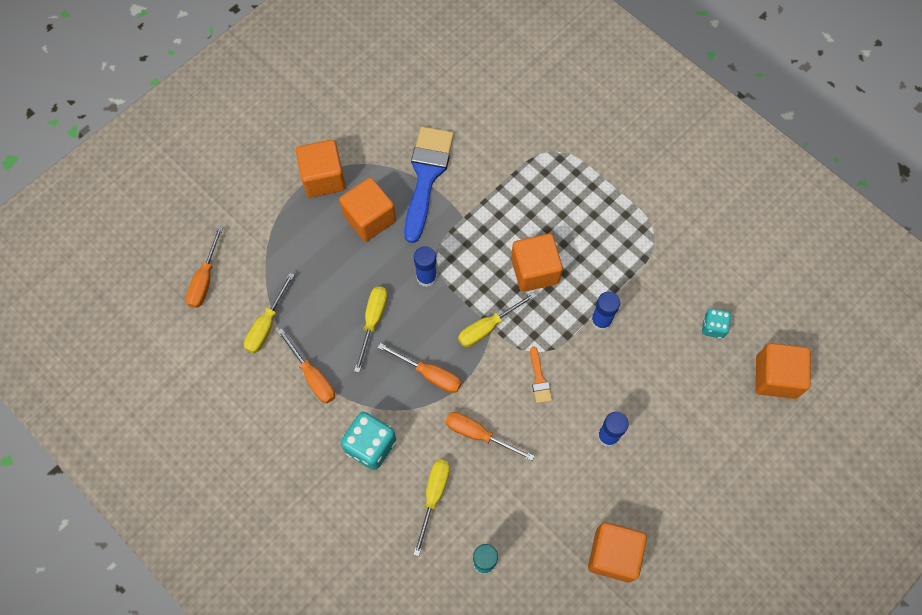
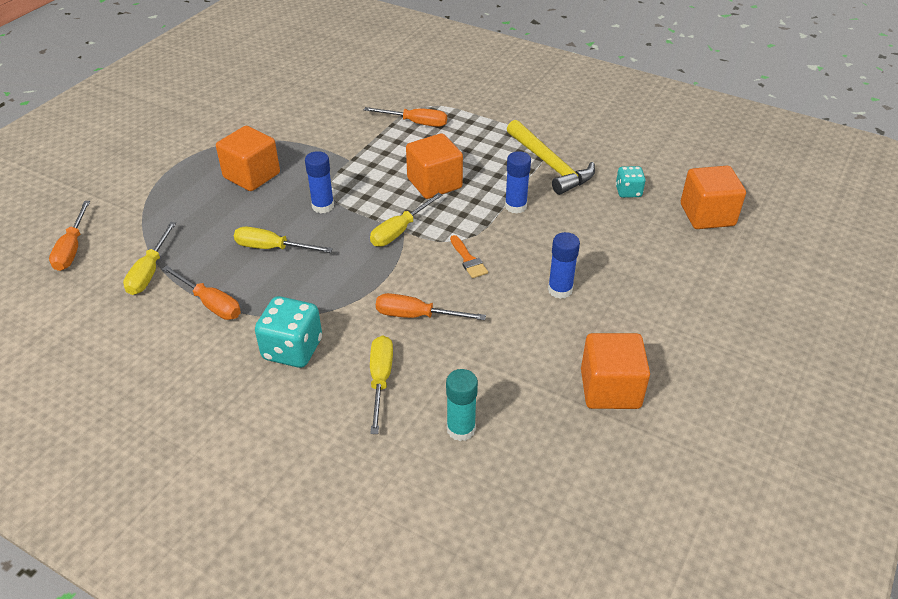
camera: 15 degrees left, 25 degrees down
orange cube [296,140,346,197] -> none
yellow screwdriver [354,286,387,373] -> yellow screwdriver turned 75 degrees counterclockwise [234,227,333,253]
orange screwdriver [378,343,461,393] -> orange screwdriver moved to [364,107,447,127]
blue brush [404,126,454,243] -> none
none -> yellow hammer [507,120,595,195]

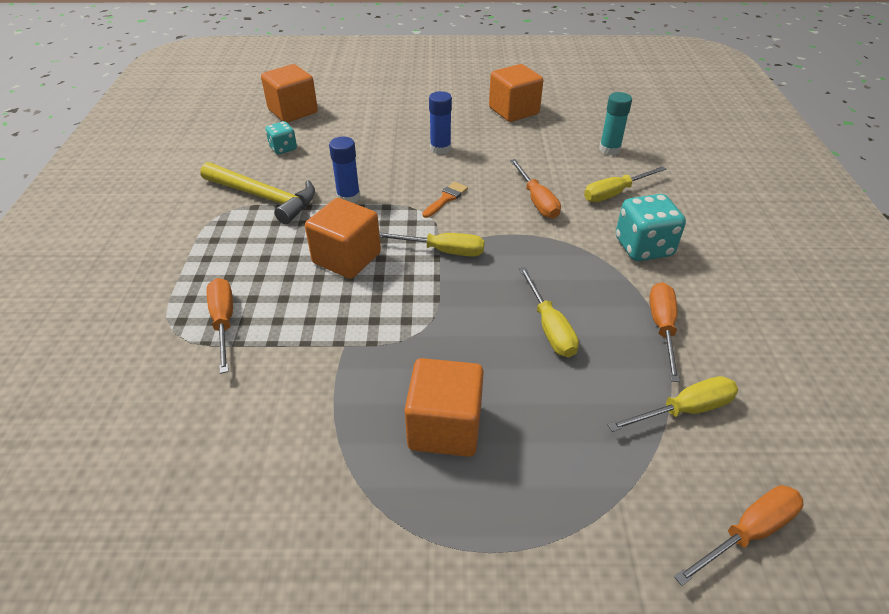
camera: 120 degrees left, 0 degrees up
blue glue stick [305,151,334,213] -> none
yellow hammer [507,120,595,195] -> yellow hammer turned 90 degrees clockwise [200,162,315,224]

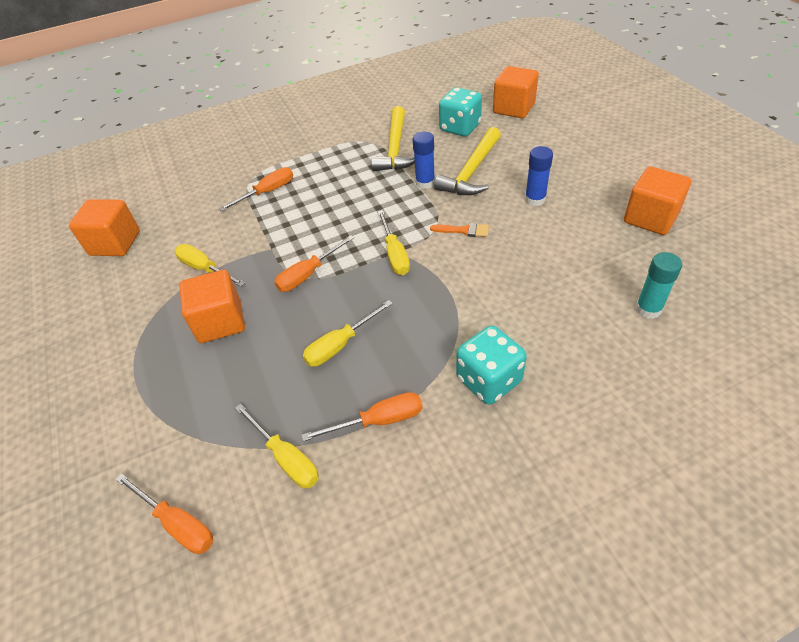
camera: 70 degrees right, 5 degrees up
turquoise dice [265,121,297,154] -> turquoise dice [439,88,482,137], size x1.71
orange cube [305,198,381,279] -> orange cube moved to [69,199,140,256]
orange screwdriver [510,159,561,219] -> orange screwdriver moved to [274,235,354,292]
yellow screwdriver [584,166,666,202] -> yellow screwdriver moved to [175,244,245,287]
none -> yellow hammer [434,127,501,195]

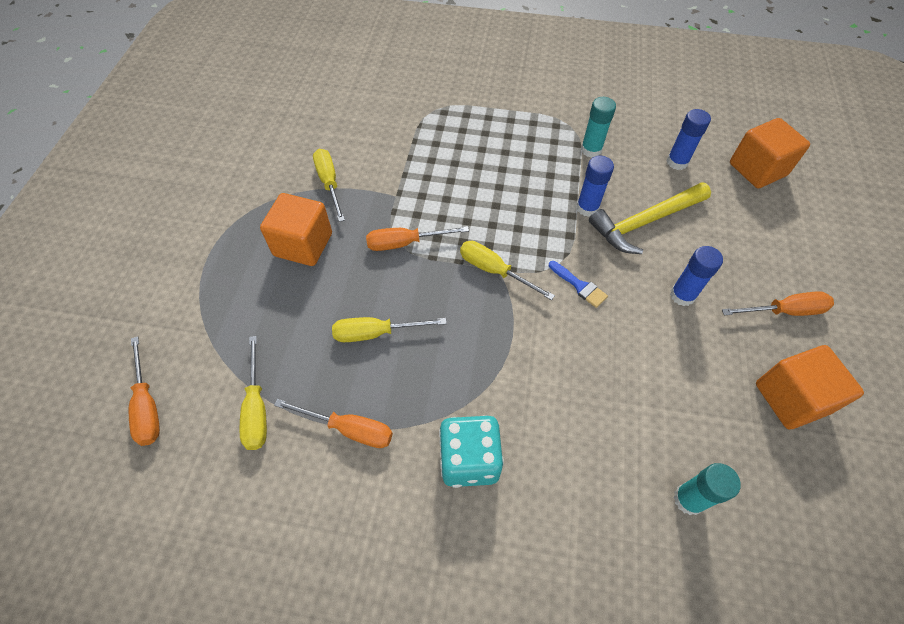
camera: 30 degrees right, 10 degrees up
orange cube [69,199,140,256] -> none
orange screwdriver [219,167,293,211] -> orange screwdriver moved to [722,291,834,316]
yellow hammer [371,106,415,171] -> turquoise glue stick [581,97,616,158]
yellow screwdriver [378,210,410,275] -> yellow screwdriver turned 105 degrees clockwise [460,241,555,300]
orange brush [430,223,489,237] -> blue brush [549,261,608,308]
turquoise dice [439,88,482,137] -> blue glue stick [667,109,711,170]

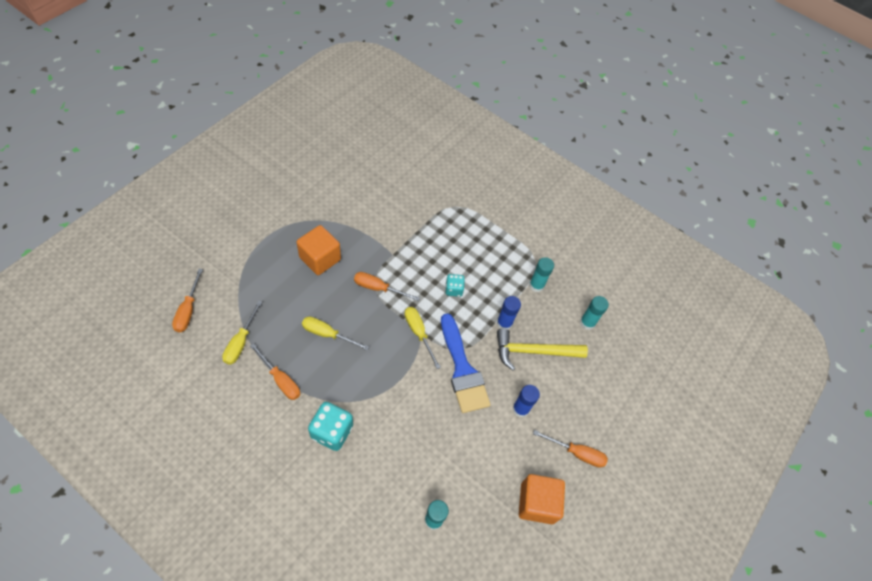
camera: 20 degrees right, 0 degrees up
yellow screwdriver [313,149,345,222] -> none
blue brush [549,261,608,308] -> blue brush [441,313,491,413], size x2.34
blue glue stick [667,109,711,170] -> turquoise glue stick [580,296,609,330]
orange cube [730,118,810,188] -> none
none -> turquoise dice [445,274,465,297]

